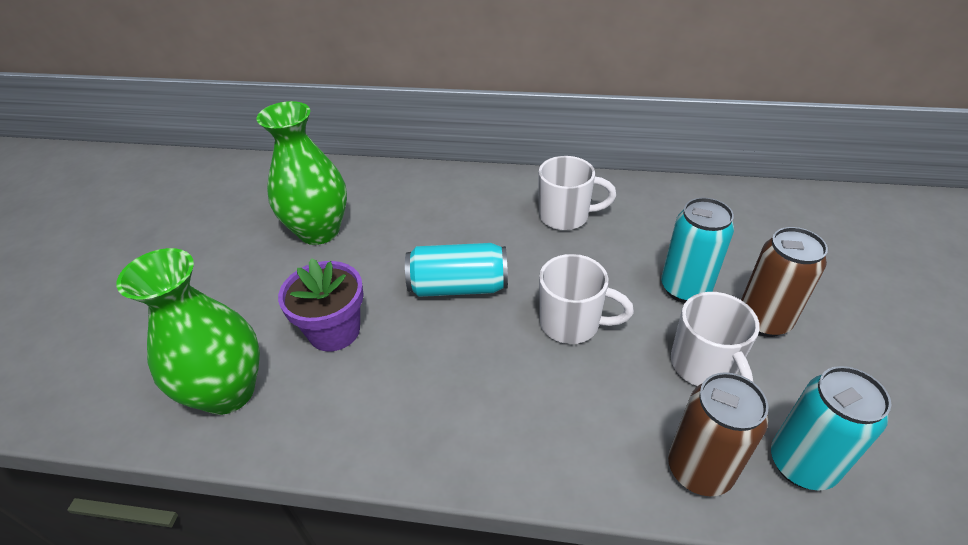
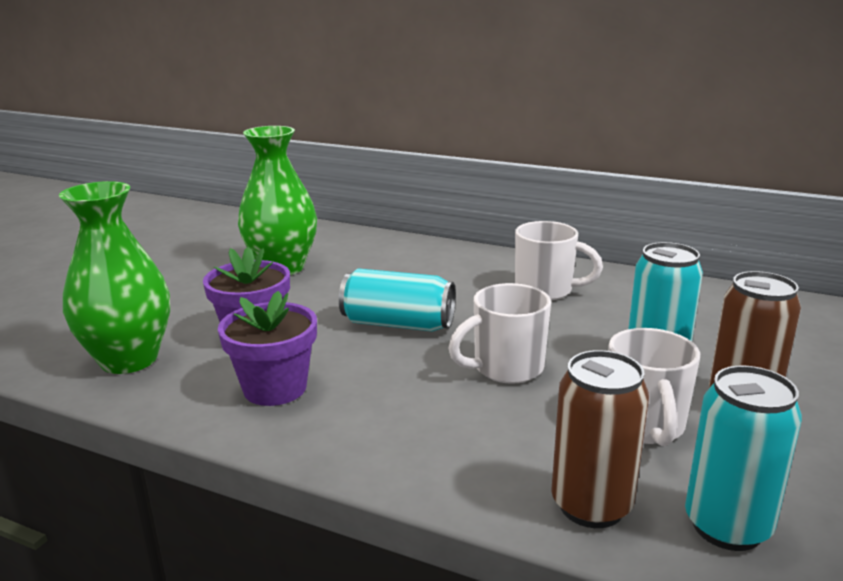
camera: 15 degrees right, 20 degrees down
white mug [539,254,634,344] -> white mug turned 120 degrees clockwise [448,283,551,384]
none -> purple flower pot [218,291,317,406]

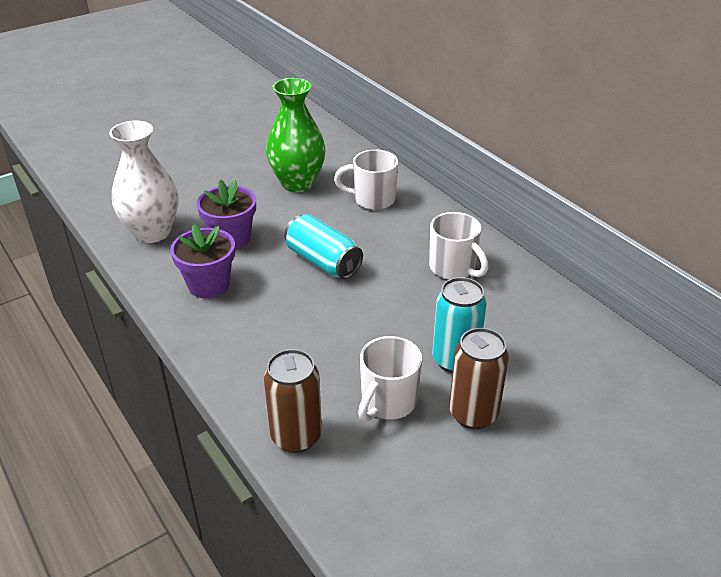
camera: 30 degrees right, 15 degrees up
green vase [59,181,170,374] -> white vase [109,121,179,243]
white mug [448,283,551,384] -> white mug moved to [334,149,398,210]
turquoise can [685,366,802,551] -> none

